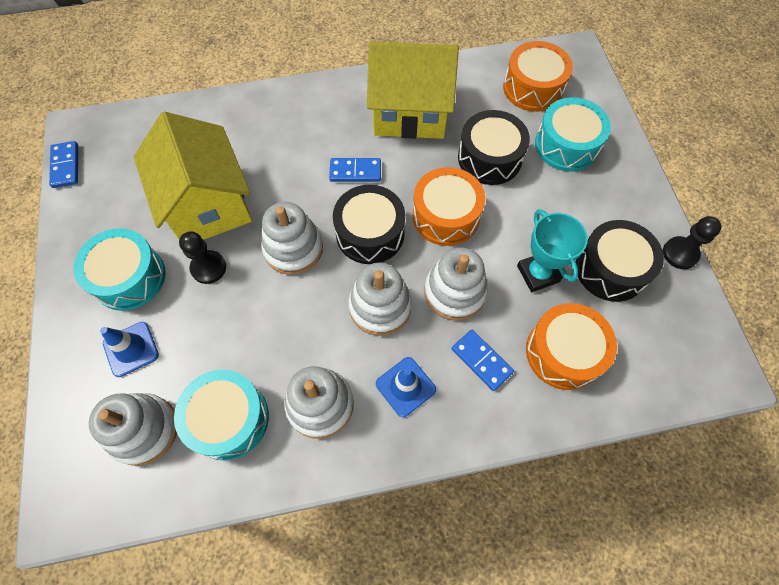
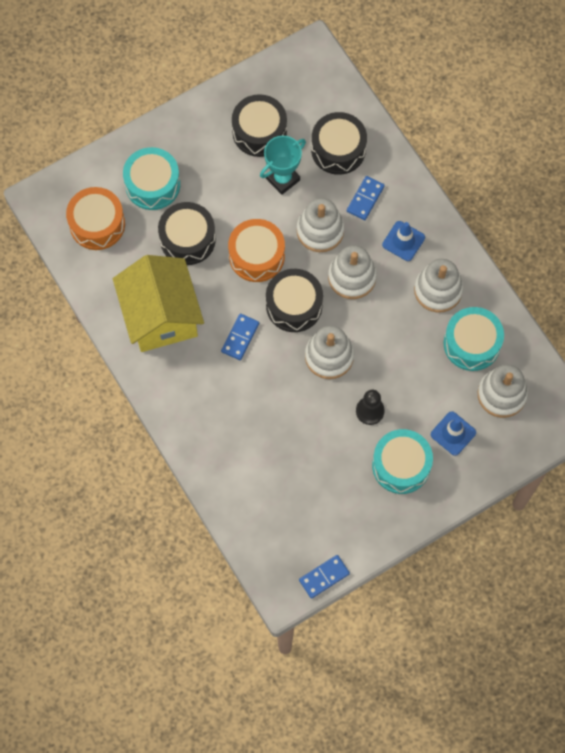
camera: 110 degrees left, 5 degrees up
yellow house [134,112,252,240] -> none
blue domino [329,158,381,182] -> blue domino turned 45 degrees clockwise [221,314,259,360]
orange drum [526,303,617,390] -> black drum [311,112,367,175]
black pawn [663,216,722,269] -> none

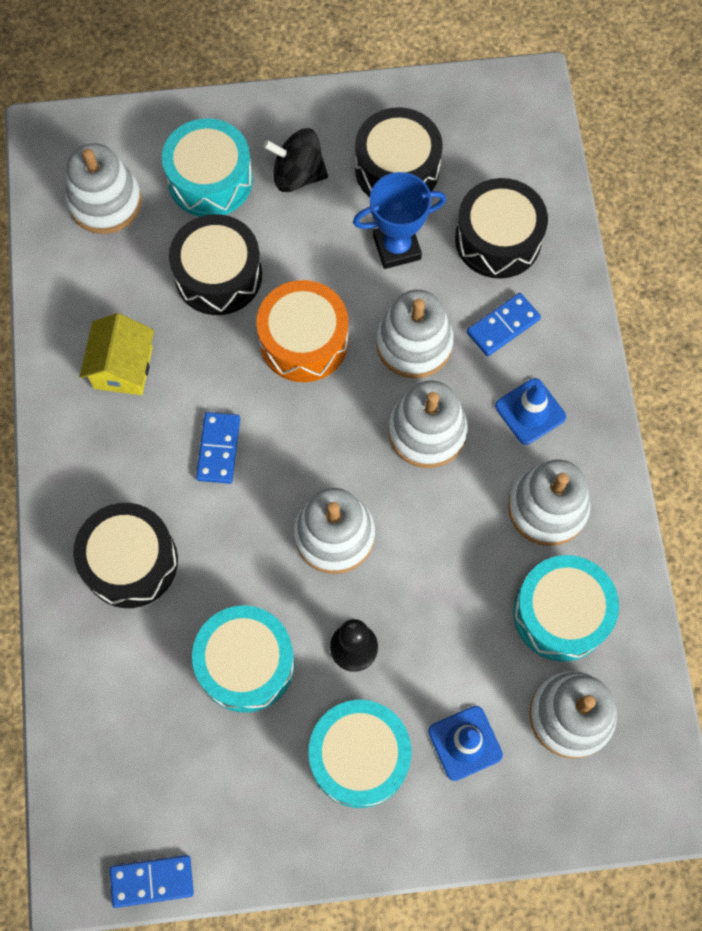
camera: 25 degrees right, 0 degrees up
orange drum [66,187,125,250] -> white stacking toy [66,143,142,234]
yellow house [113,255,204,352] -> yellow house [79,313,154,395], size x0.53
blue domino [221,314,259,360] -> blue domino turned 45 degrees counterclockwise [196,412,240,484]
turquoise trophy [260,136,306,195] -> blue trophy [353,172,446,269]
black drum [266,269,323,332] -> black drum moved to [73,503,178,608]
none -> turquoise drum [192,605,295,713]
none -> black spinning top [263,128,328,192]

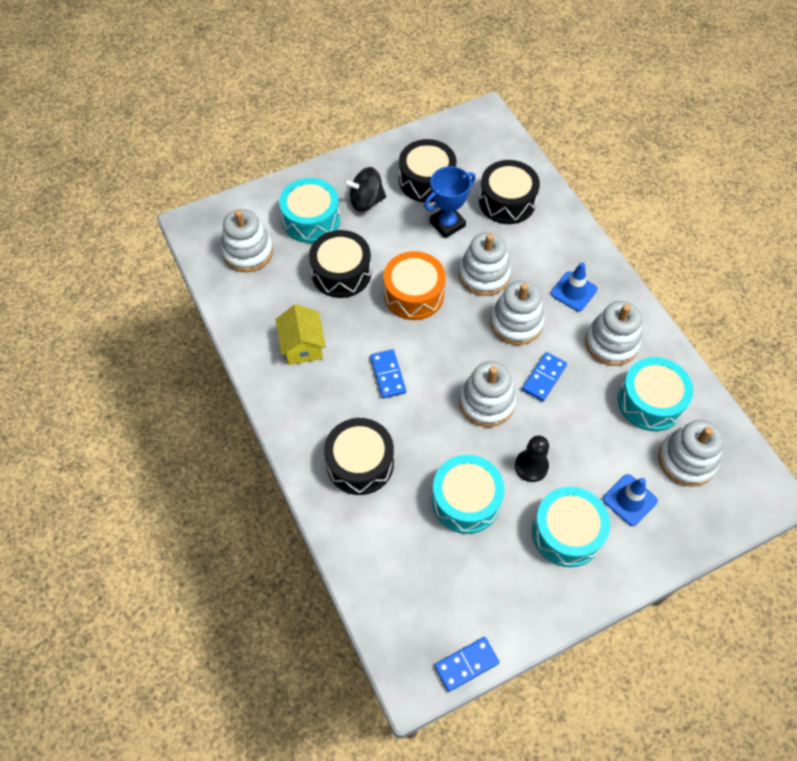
camera: 20 degrees left, 10 degrees down
blue domino [467,293,541,356] -> blue domino moved to [522,352,567,401]

